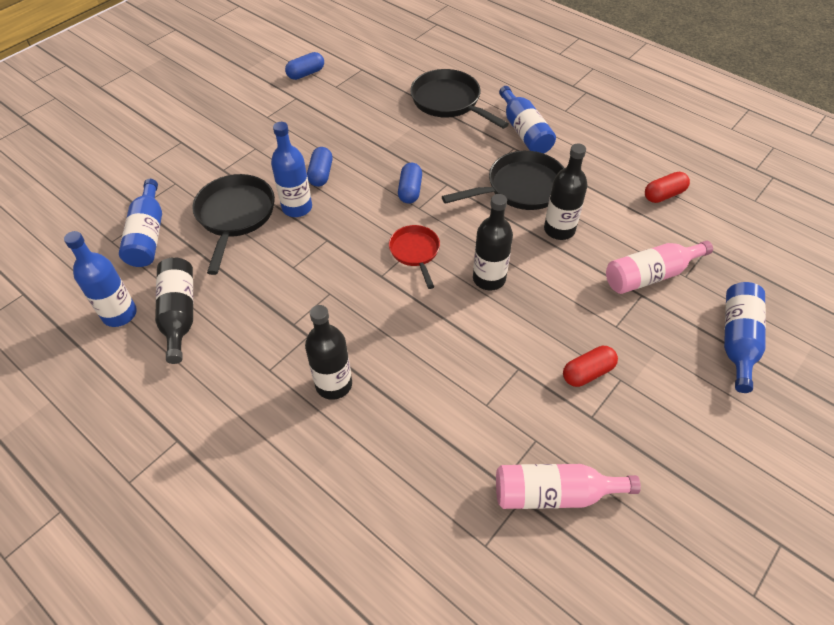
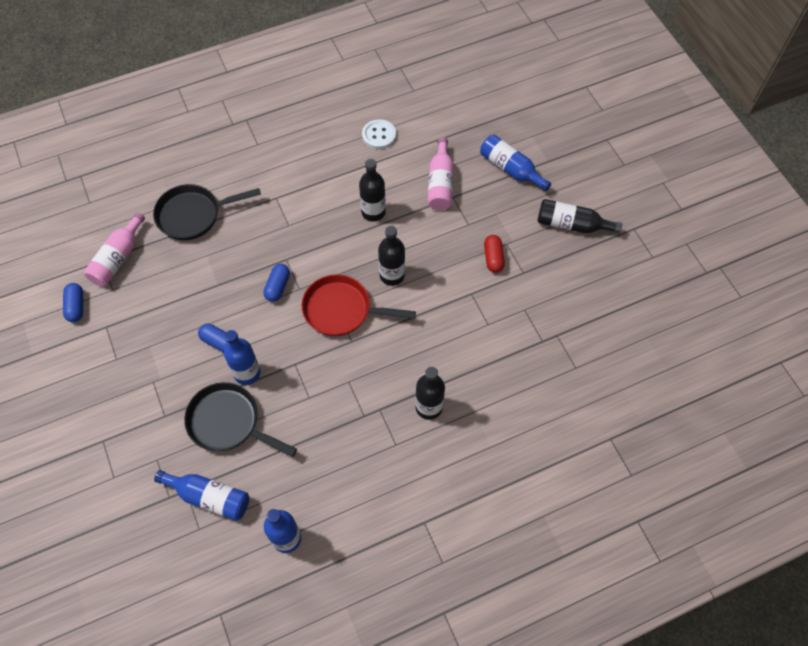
camera: 65 degrees left, 10 degrees up
black bottle [155,257,193,364] -> black bottle moved to [537,199,622,233]
red pan [389,225,440,289] -> red pan [302,274,416,336], size x1.65
blue capsule [398,163,422,204] -> blue capsule turned 75 degrees clockwise [263,264,290,302]
black pan [442,151,564,210] -> none
pink bottle [496,464,641,509] -> pink bottle moved to [84,212,145,287]
blue bottle [499,86,556,153] -> none
red capsule [645,172,690,203] -> white button [362,119,396,149]

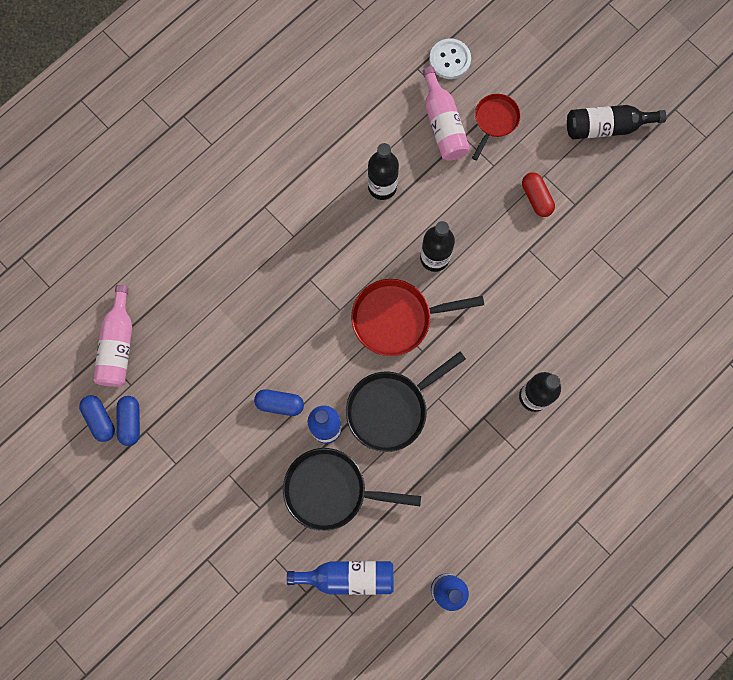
camera: 20 degrees left, 15 degrees up
black pan [153,184,261,240] -> black pan moved to [346,352,466,452]
blue capsule [263,264,290,302] -> blue capsule moved to [116,396,140,446]
white button [362,119,396,149] -> white button moved to [429,39,471,79]
blue bottle [480,134,551,191] -> none
none -> red pan [472,94,521,161]

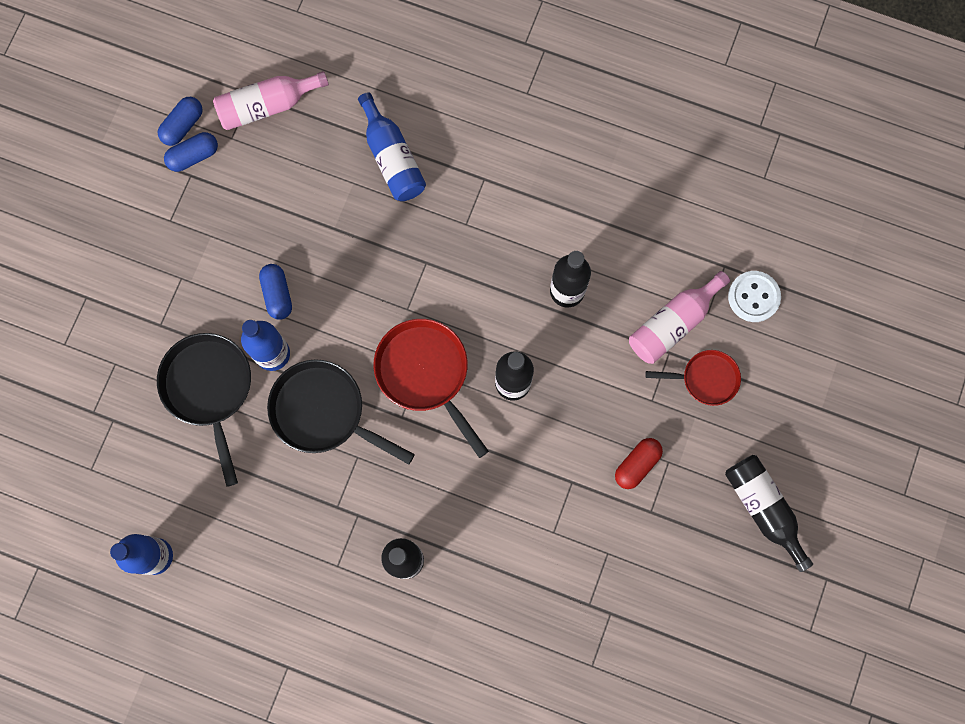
camera: 65 degrees right, 0 degrees up
blue bottle [287,561,393,595] -> blue bottle moved to [358,92,426,201]

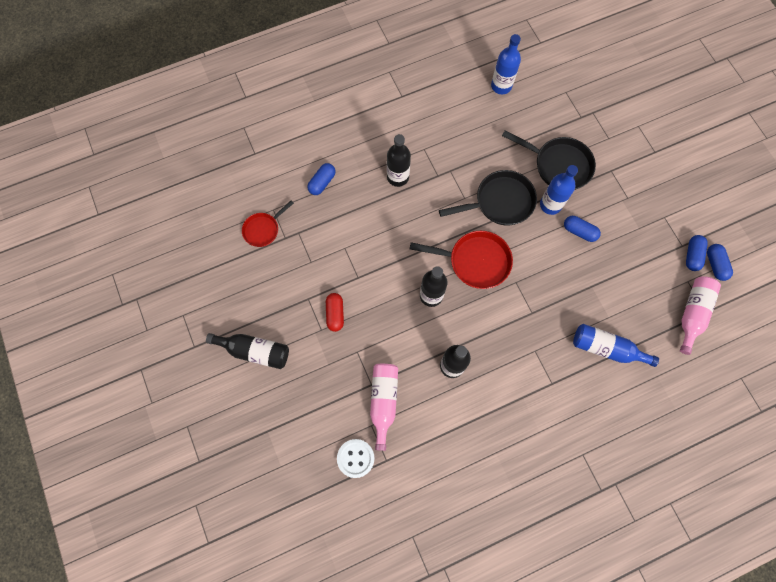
camera: 135 degrees right, 5 degrees down
red pan [645,350,741,406] -> red pan moved to [242,200,294,247]
none -> blue capsule [307,163,336,195]

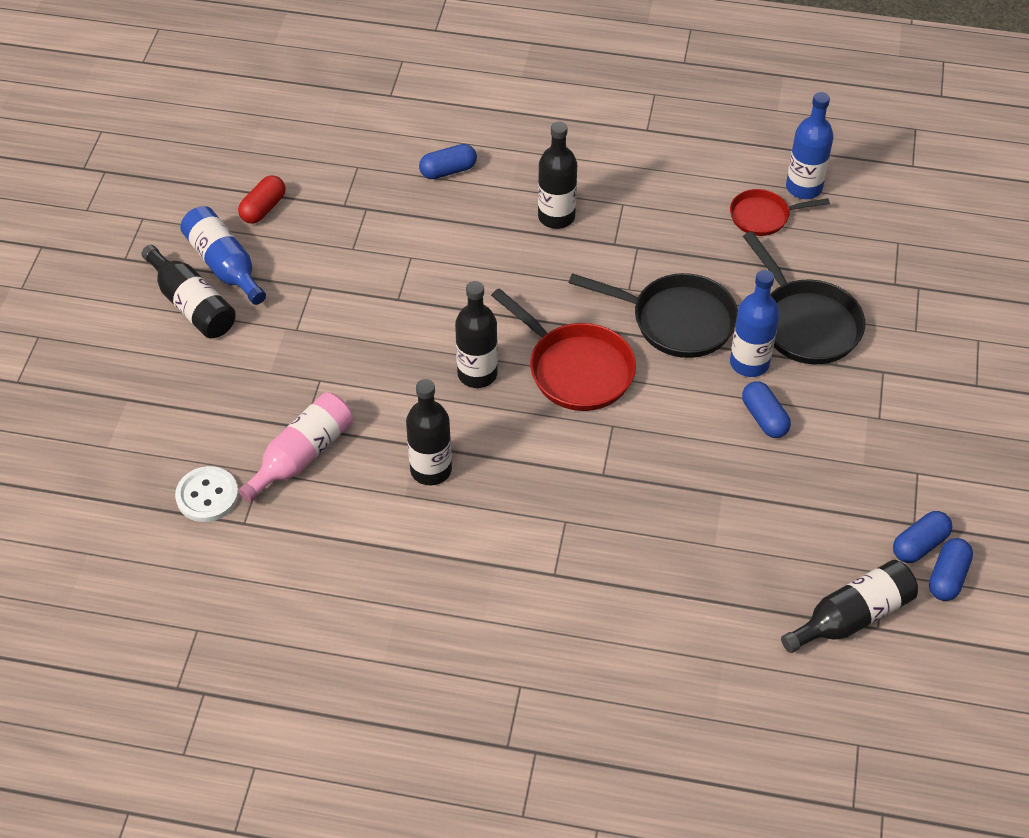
camera: 35 degrees right, 20 degrees down
red pan [242,200,294,247] -> red pan moved to [730,189,830,236]
red capsule [326,293,344,332] -> red capsule moved to [238,175,286,224]
blue bottle [573,324,659,367] -> blue bottle moved to [180,206,266,305]
pink bottle [680,276,721,355] -> black bottle [781,560,918,653]

